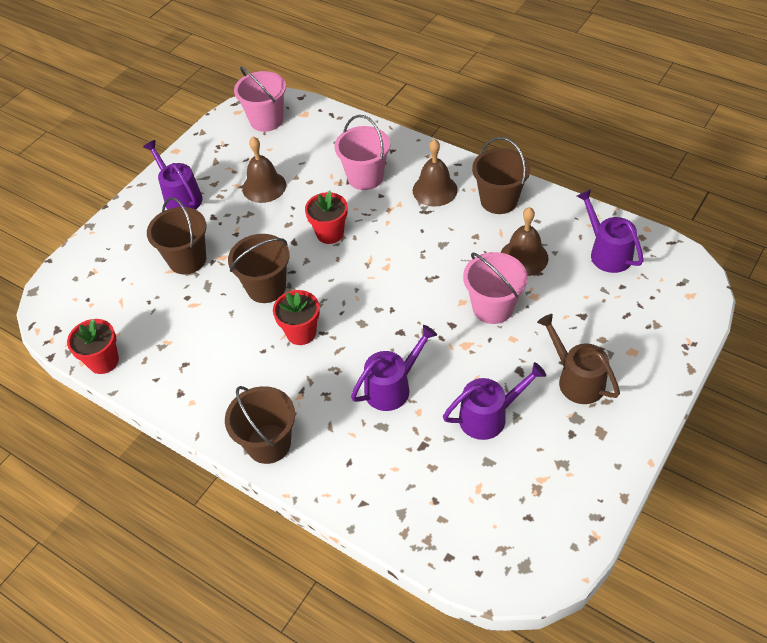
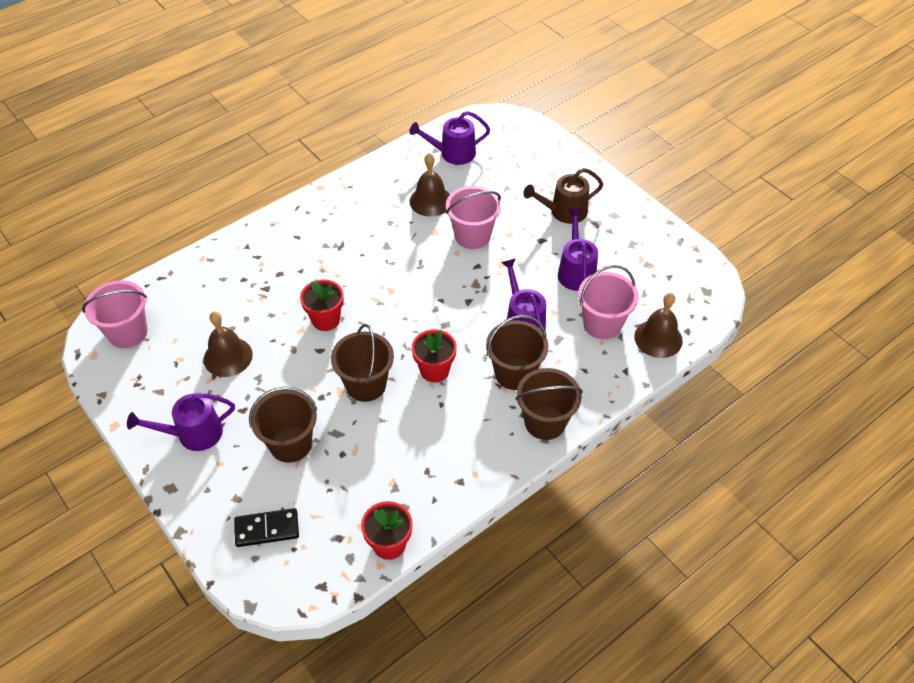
camera: 75 degrees left, 0 degrees up
pink bucket [335,115,390,190] -> pink bucket moved to [578,265,639,339]
brown bell [413,139,458,207] -> brown bell moved to [634,293,683,358]
brown bucket [472,137,531,214] -> brown bucket moved to [486,315,548,390]
none -> black domino [234,508,299,547]

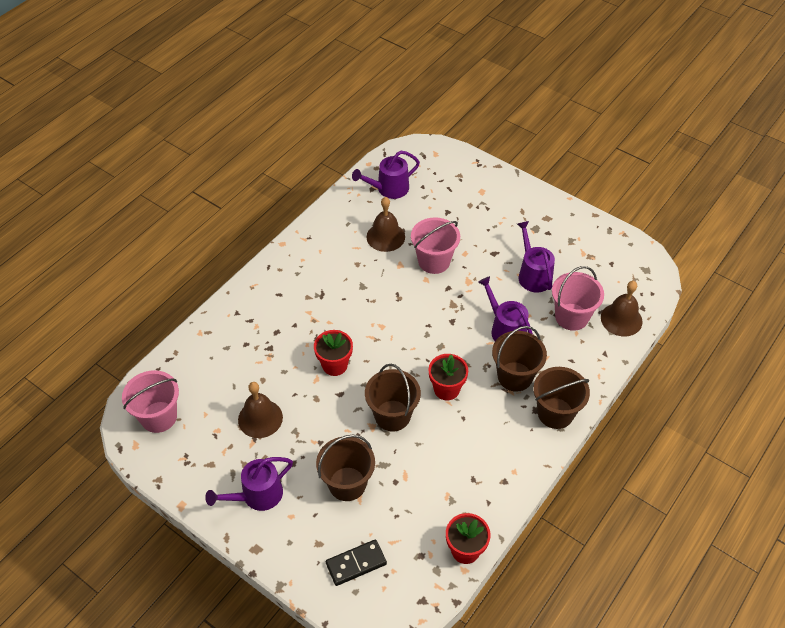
camera: 15 degrees left, 0 degrees up
brown watering can [523,168,603,224] -> none

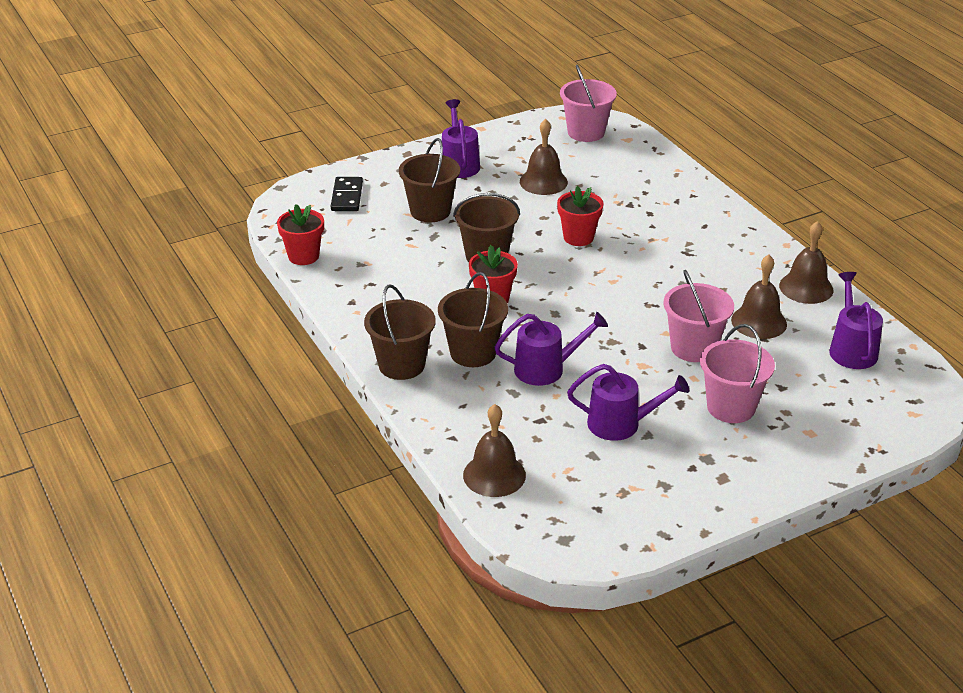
camera: 115 degrees right, 15 degrees down
pink bucket [552,266,604,331] -> pink bucket moved to [700,324,775,423]
none -> brown bell [779,221,834,304]

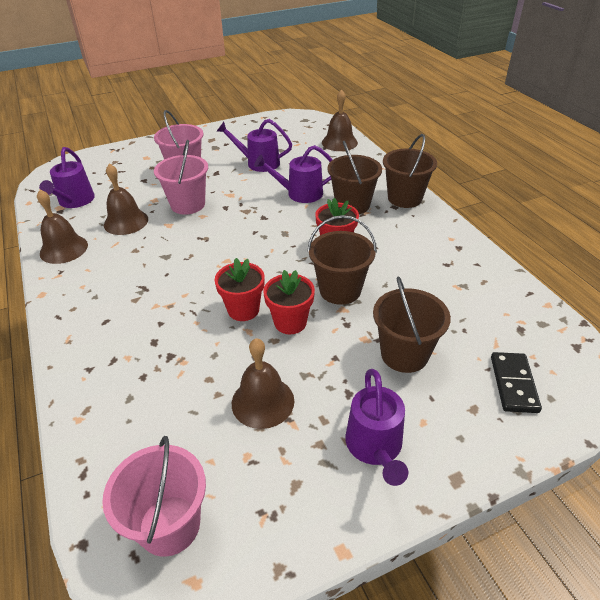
camera: 175 degrees left, 5 degrees up
red flower pot [277,204,324,265] -> red flower pot moved to [263,270,315,334]

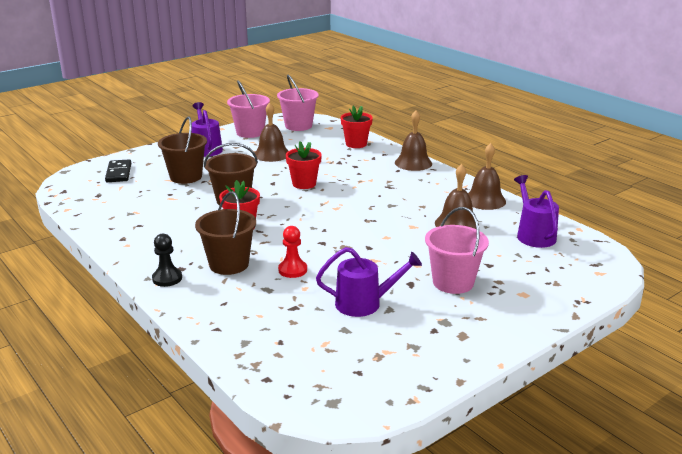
camera: 165 degrees right, 15 degrees down
pink bucket [154,140,208,215] -> pink bucket moved to [227,80,270,138]
purple watering can [254,145,333,203] -> red pawn [278,226,307,278]
red flower pot [263,270,315,334] -> red flower pot moved to [341,106,373,148]
brown bell [322,89,358,151] -> brown bell moved to [395,111,432,171]
brown bucket [383,134,437,208] -> black pawn [152,234,182,287]

